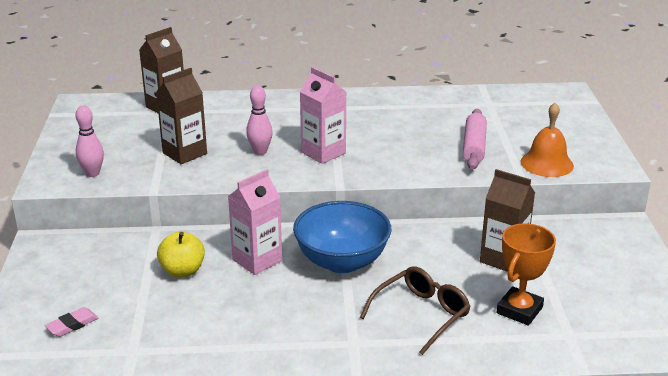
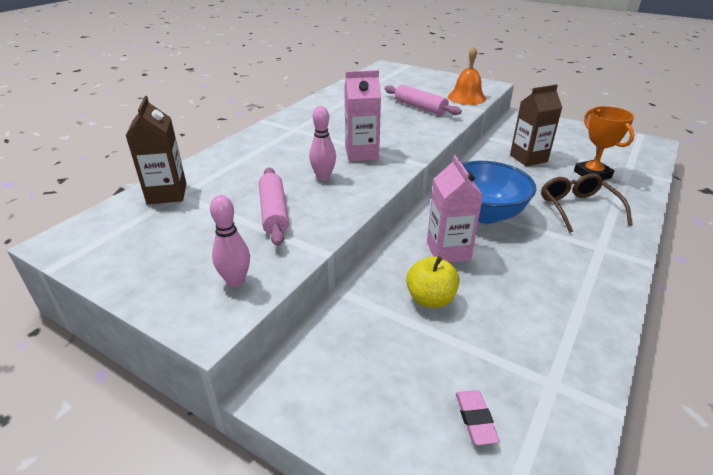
camera: 55 degrees left, 5 degrees up
brown carton [156,68,207,164] -> pink rolling pin [259,167,289,246]

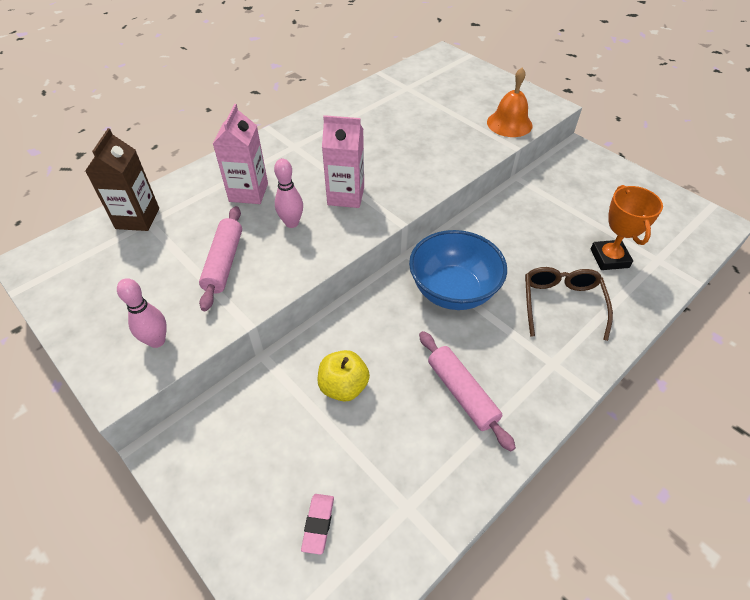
camera: 15 degrees right, 15 degrees up
pink rolling pin [385,85,462,115] -> pink rolling pin moved to [419,331,516,452]
pink carton [427,155,483,263] -> pink carton moved to [213,104,268,204]
brown carton [510,84,563,166] -> none

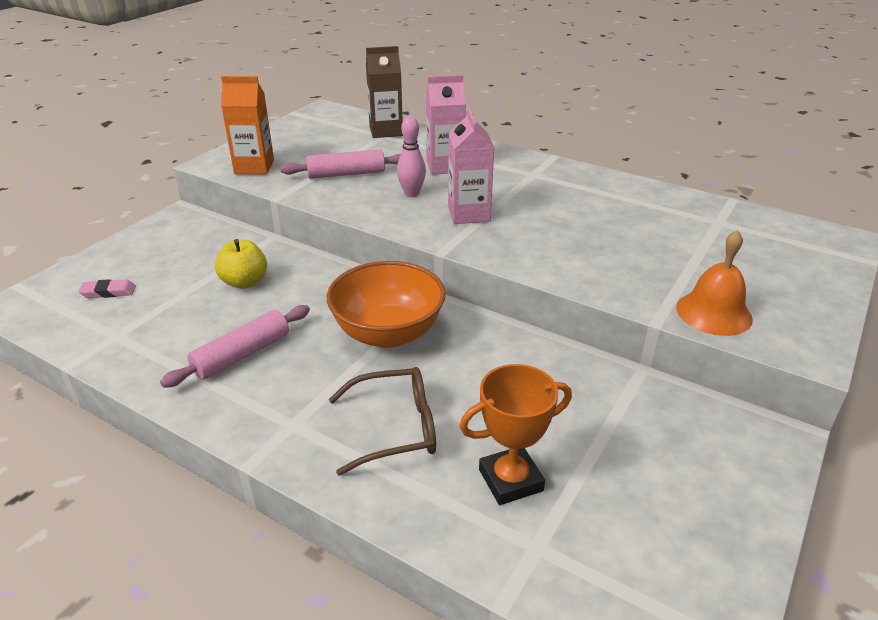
camera: 75 degrees right, 15 degrees down
pink bowling pin [117,278,167,348] -> orange carton [221,76,274,174]
blue bowl [409,230,507,310] -> orange bowl [327,261,446,348]

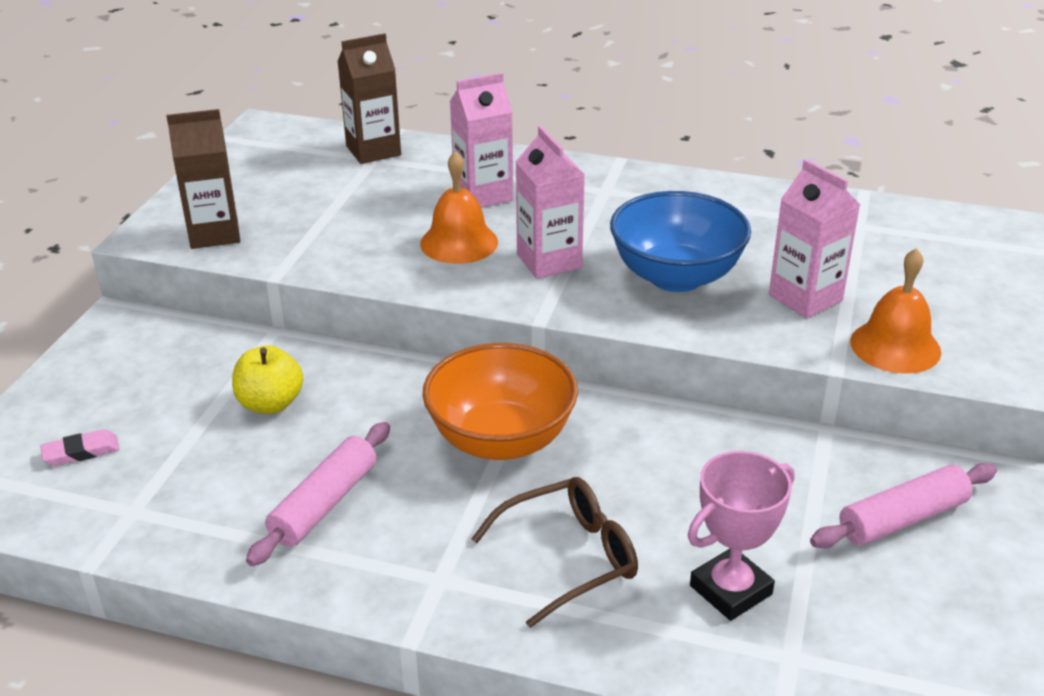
camera: 15 degrees left, 0 degrees up
orange carton [221,76,274,174] -> brown carton [166,109,240,249]
pink rolling pin [280,149,401,179] -> pink rolling pin moved to [810,463,997,548]
pink bowling pin [397,116,426,197] -> orange bell [420,151,498,264]
orange trophy [460,364,572,505] -> pink trophy [688,451,794,621]
none -> blue bowl [610,191,751,292]
none -> pink carton [769,159,860,318]

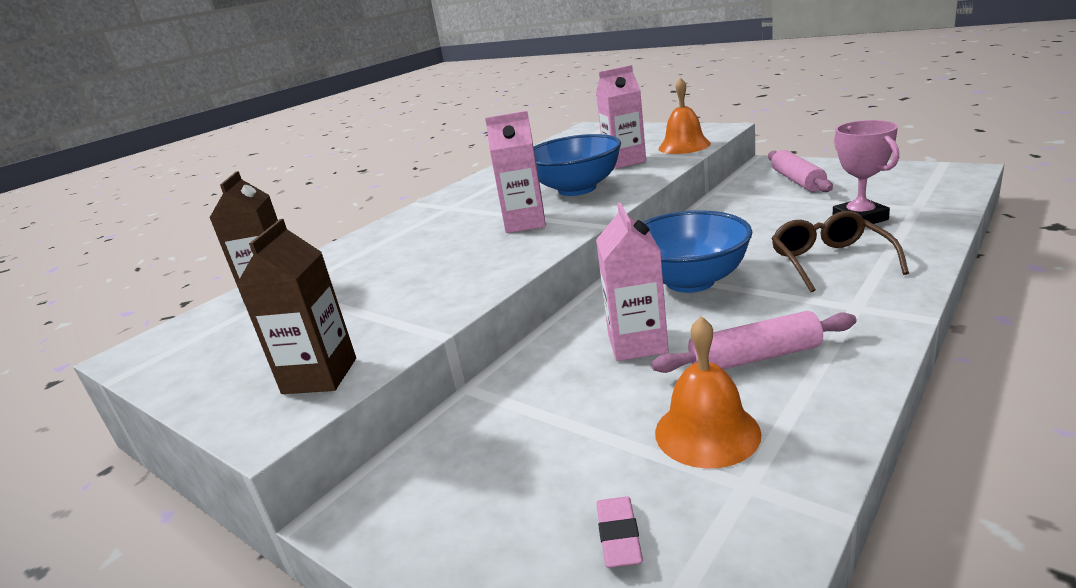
camera: 65 degrees left, 10 degrees down
yellow apple [232,345,303,414] -> none
pink rolling pin [246,422,390,566] -> pink rolling pin turned 60 degrees counterclockwise [651,311,857,373]
orange bell [420,151,498,264] -> orange bell moved to [655,316,761,469]
orange bowl [422,343,578,460] -> blue bowl [643,210,752,293]
pink carton [450,73,513,208] -> pink carton moved to [596,202,669,361]

